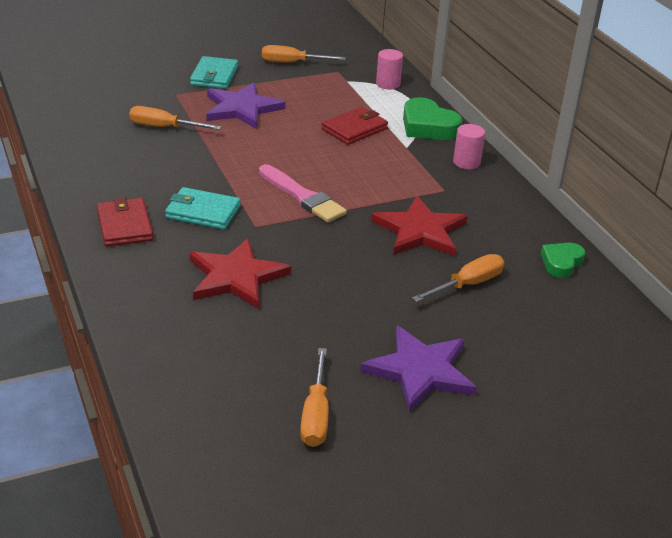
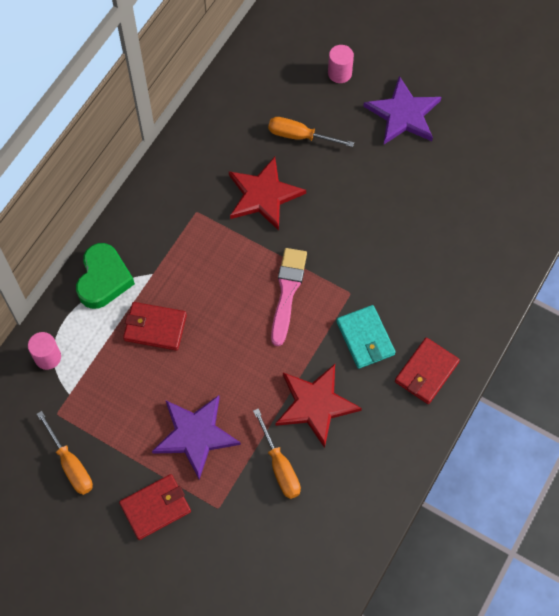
camera: 125 degrees left, 30 degrees up
turquoise wallet [190,56,238,89] -> red wallet [119,474,191,540]
red star [190,238,291,309] -> red star moved to [276,364,362,448]
orange screwdriver [300,348,329,447] -> none
pink cylinder [453,124,485,169] -> pink cylinder moved to [328,45,354,83]
green heart [541,243,586,278] -> none

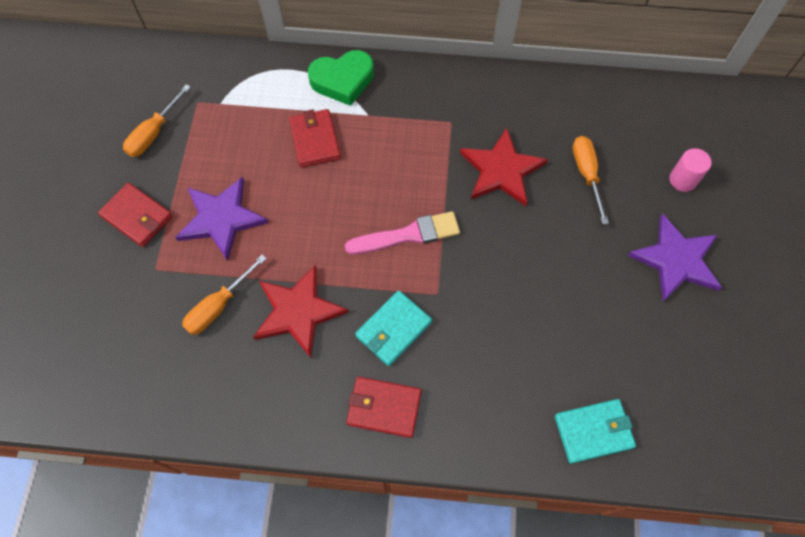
camera: 65 degrees right, 0 degrees up
pink cylinder [28,332,61,370] -> none
none -> turquoise wallet [555,399,636,464]

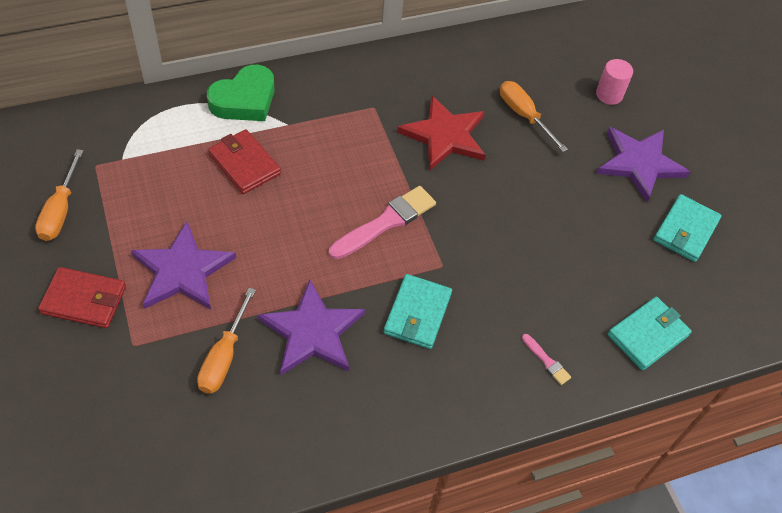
camera: 30 degrees left, 10 degrees down
red star [253,265,349,358] -> purple star [258,280,365,375]
red wallet [346,377,422,438] -> none
none -> pink brush [522,334,571,385]
none -> turquoise wallet [653,194,722,262]

